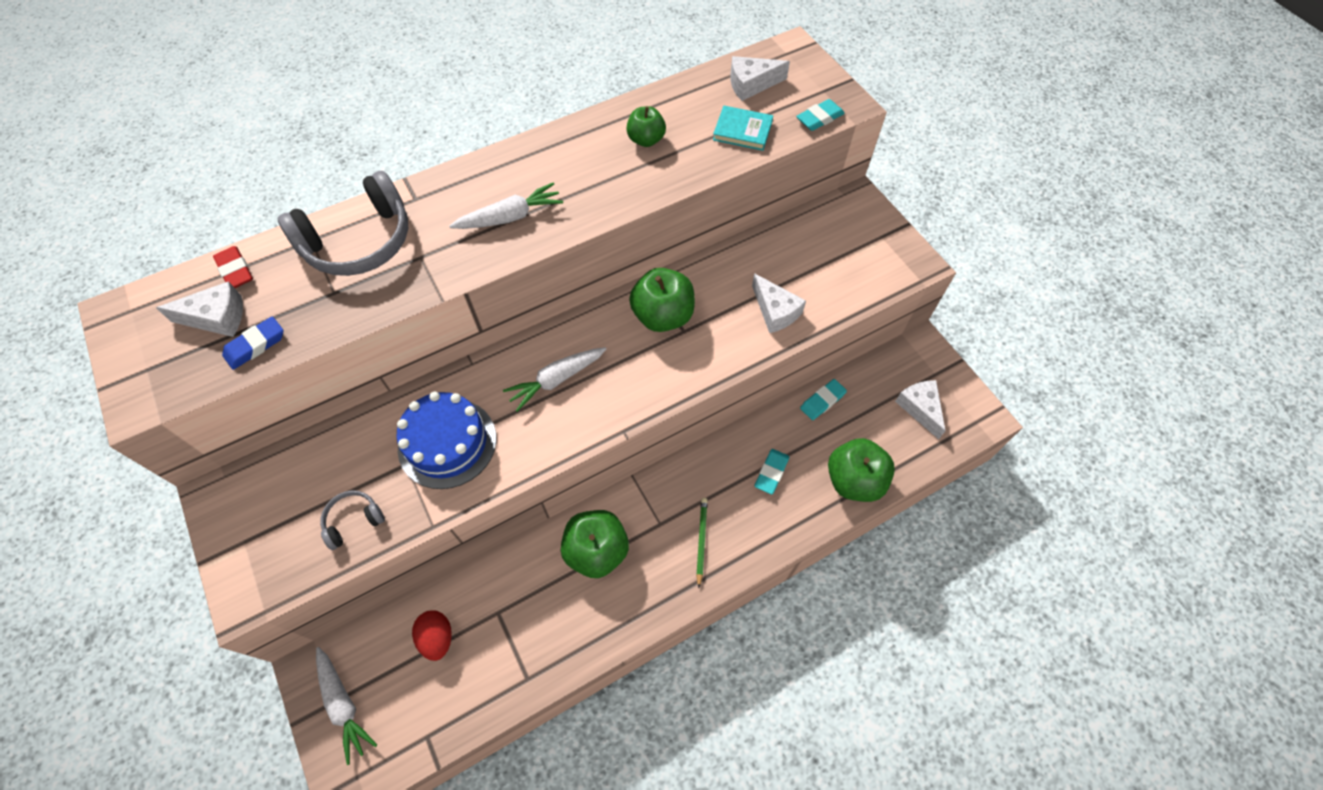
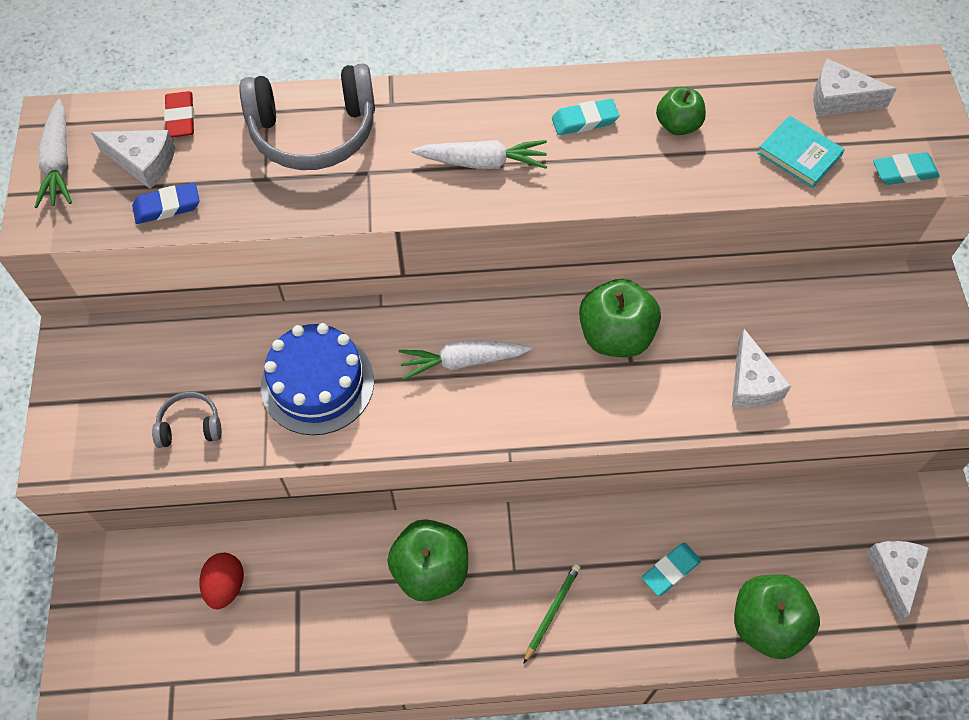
camera: 25 degrees right, 0 degrees up
white carrot [316,647,377,765] -> white carrot moved to [35,99,72,208]
turquoise eraser [800,379,847,420] -> turquoise eraser moved to [552,99,619,135]

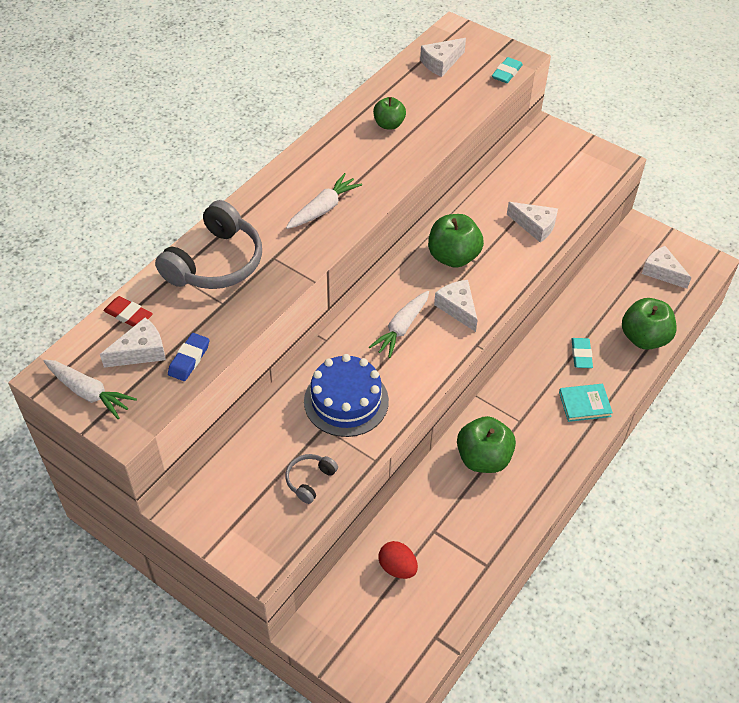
camera: 50 degrees left, 10 degrees down
green pencil [523,564,581,664] -> none
turquoise eraser [552,99,619,135] -> none
turquoise book [757,116,845,188] -> turquoise book moved to [559,384,613,422]
none -> white cheese [434,280,478,332]

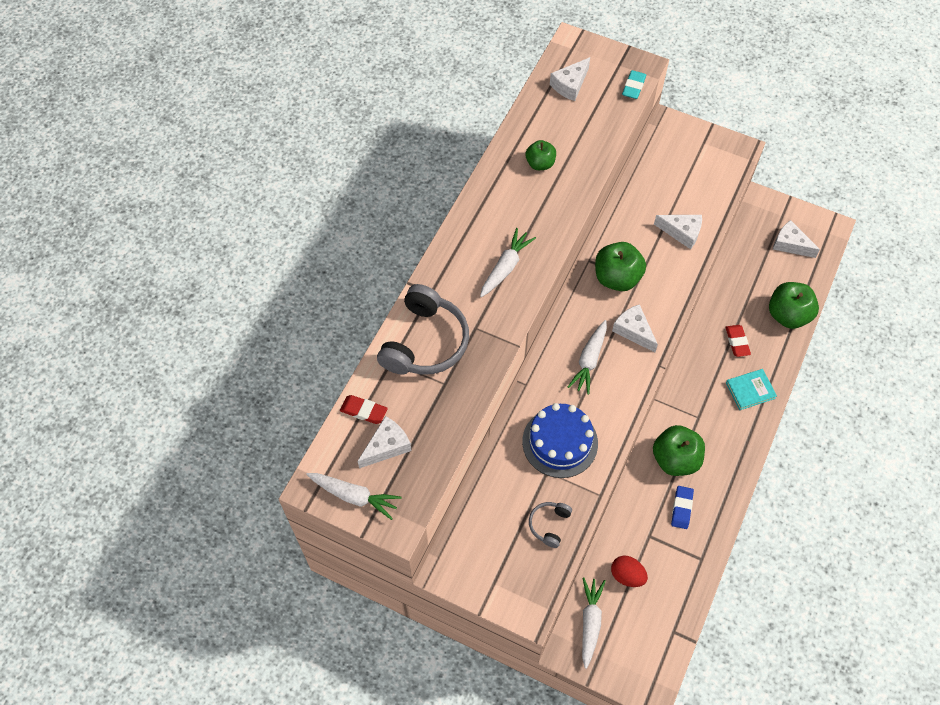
camera: 10 degrees left, 10 degrees up
blue eraser [168,333,209,381] -> blue eraser moved to [671,486,694,529]
turquoise eraser [571,338,593,368] -> red eraser [725,325,751,357]
none -> white carrot [582,577,606,669]

